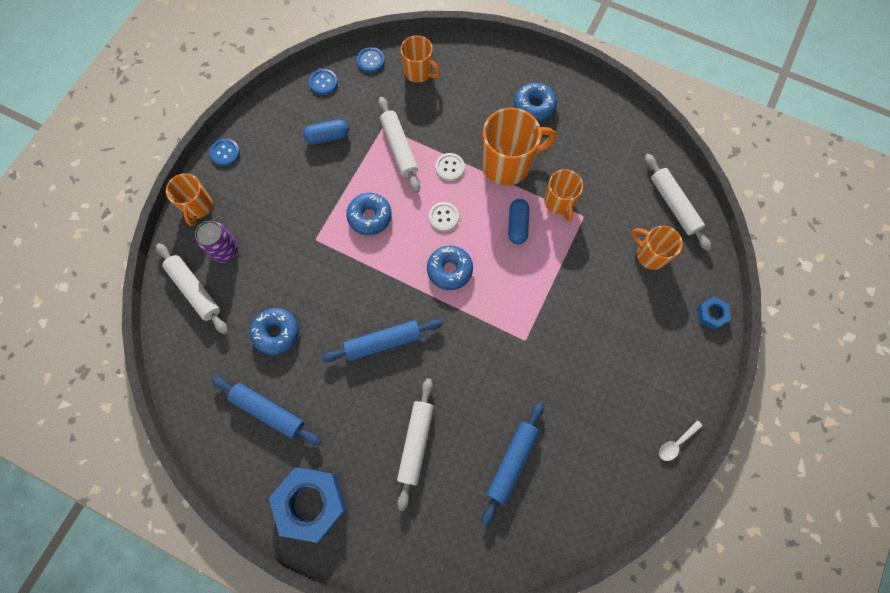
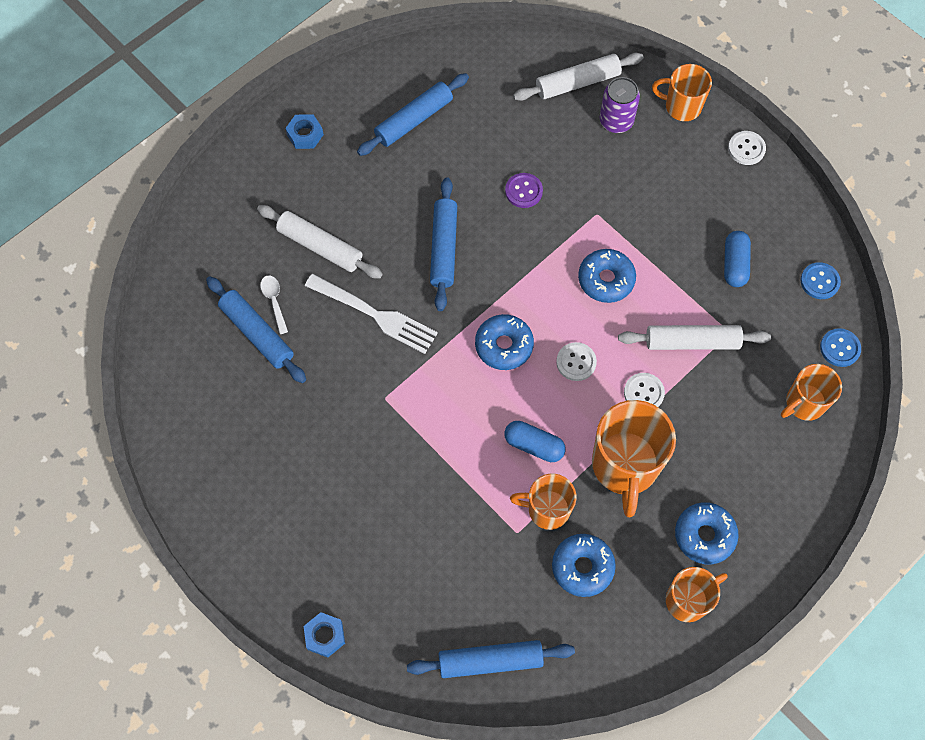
camera: 110 degrees right, 5 degrees down
blue button [210,138,240,166] -> white button [728,131,766,165]
blue donut [250,308,299,355] -> blue donut moved to [552,534,616,597]
blue nut [269,468,347,543] -> blue nut [285,114,324,149], size x0.47
orange mug [632,226,683,270] -> orange mug moved to [666,567,728,622]
white rolling pin [645,154,712,251] -> blue rolling pin [407,640,575,678]
white spoon [659,420,702,461] -> white spoon moved to [260,275,288,334]
none -> white fork [305,274,438,354]
none -> purple button [505,173,543,208]

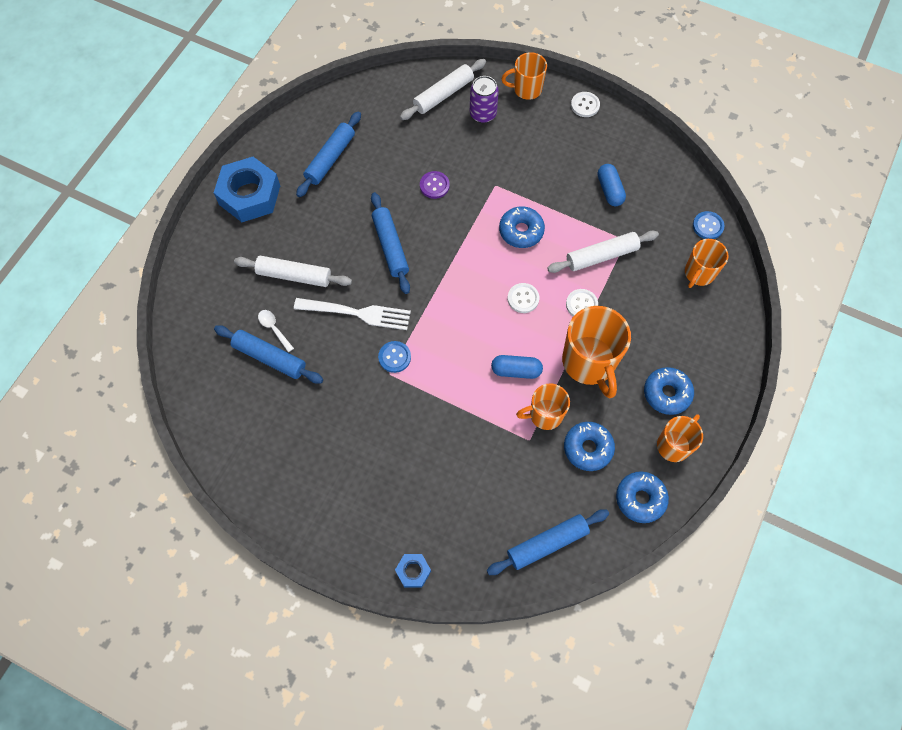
camera: 20 degrees left, 0 degrees up
blue nut [285,114,324,149] -> blue nut [214,157,280,222], size x2.13
blue donut [475,314,534,370] -> blue donut moved to [616,471,669,523]
blue button [800,262,841,299] -> blue button moved to [378,341,411,373]

